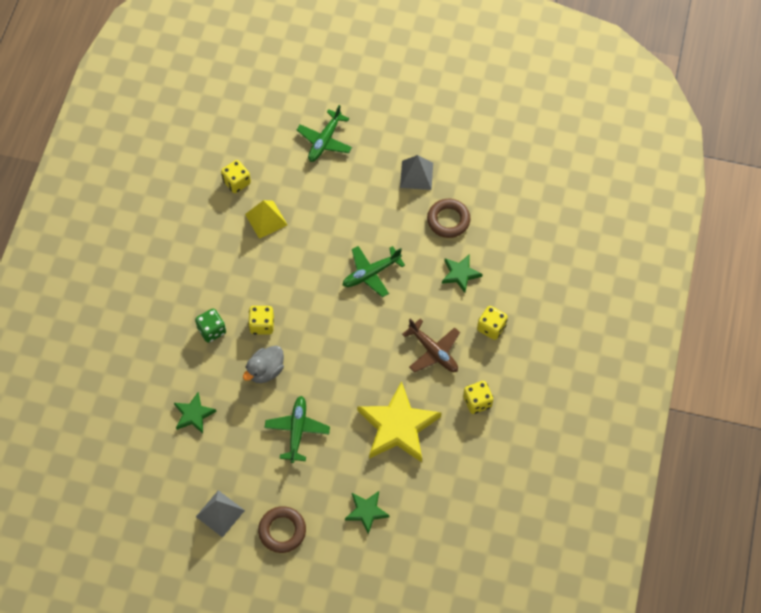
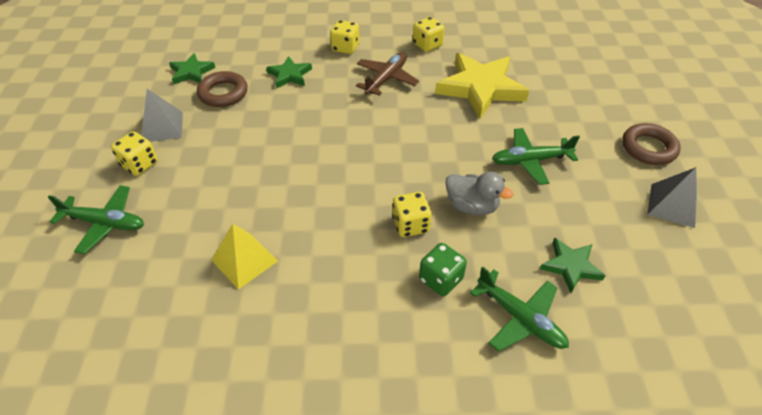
camera: 105 degrees left, 15 degrees down
yellow dice [221,160,251,193] -> yellow dice moved to [111,132,158,176]
green plane [343,246,405,297] -> green plane moved to [470,266,569,352]
green star [345,491,390,534] -> green star moved to [169,53,215,84]

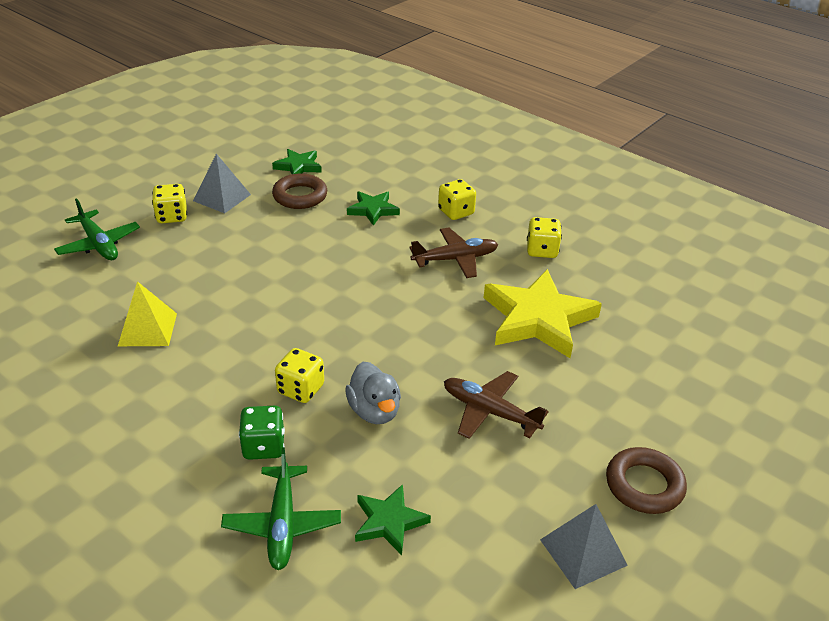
camera: 40 degrees right, 10 degrees down
green plane [492,128,580,185] -> brown plane [444,371,549,439]

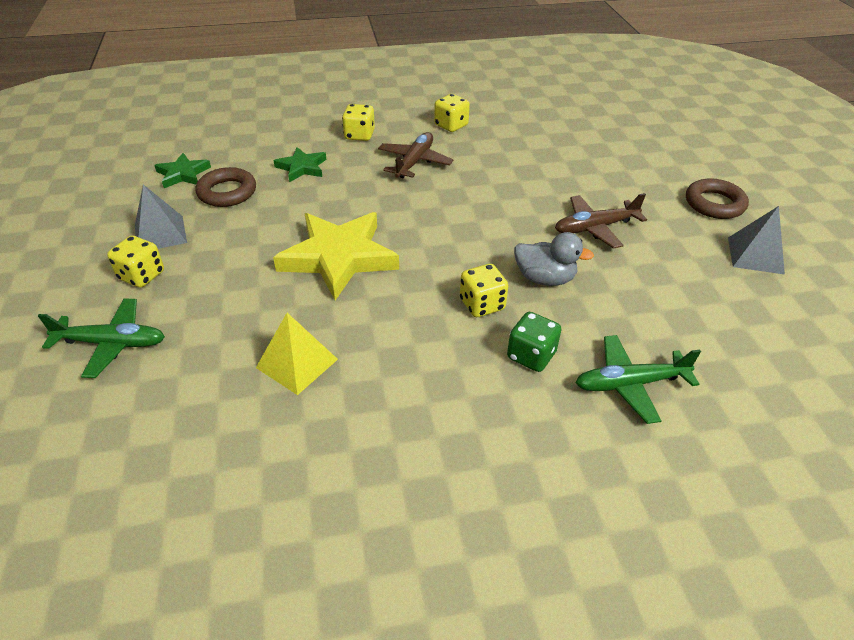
camera: 50 degrees left, 5 degrees up
green plane [221,447,341,570] -> green plane turned 135 degrees clockwise [575,335,701,424]
green star [355,484,431,555] -> none
yellow star [484,269,602,358] -> yellow star moved to [273,212,399,300]

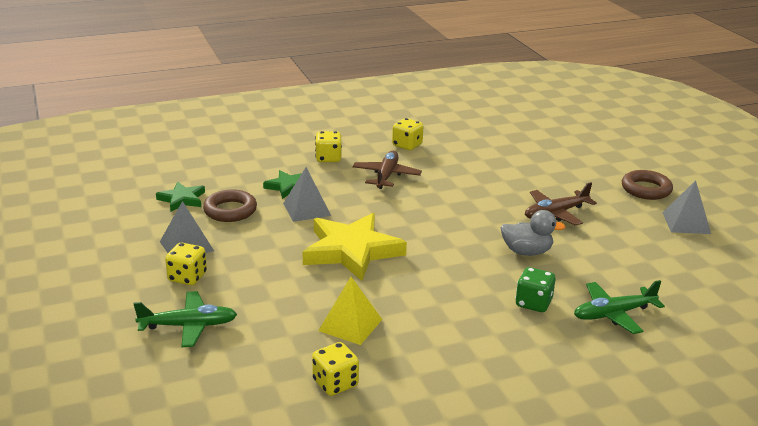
camera: 10 degrees left, 15 degrees down
yellow dice [460,264,508,317] -> yellow dice moved to [312,342,359,396]
none -> grey pyramid [283,167,331,222]

